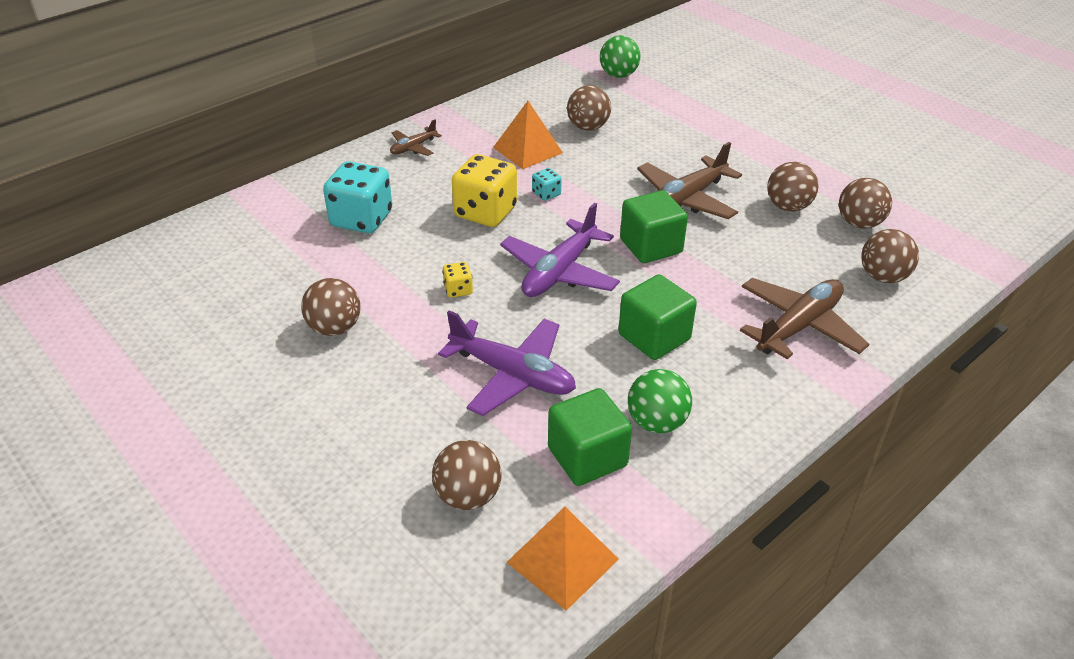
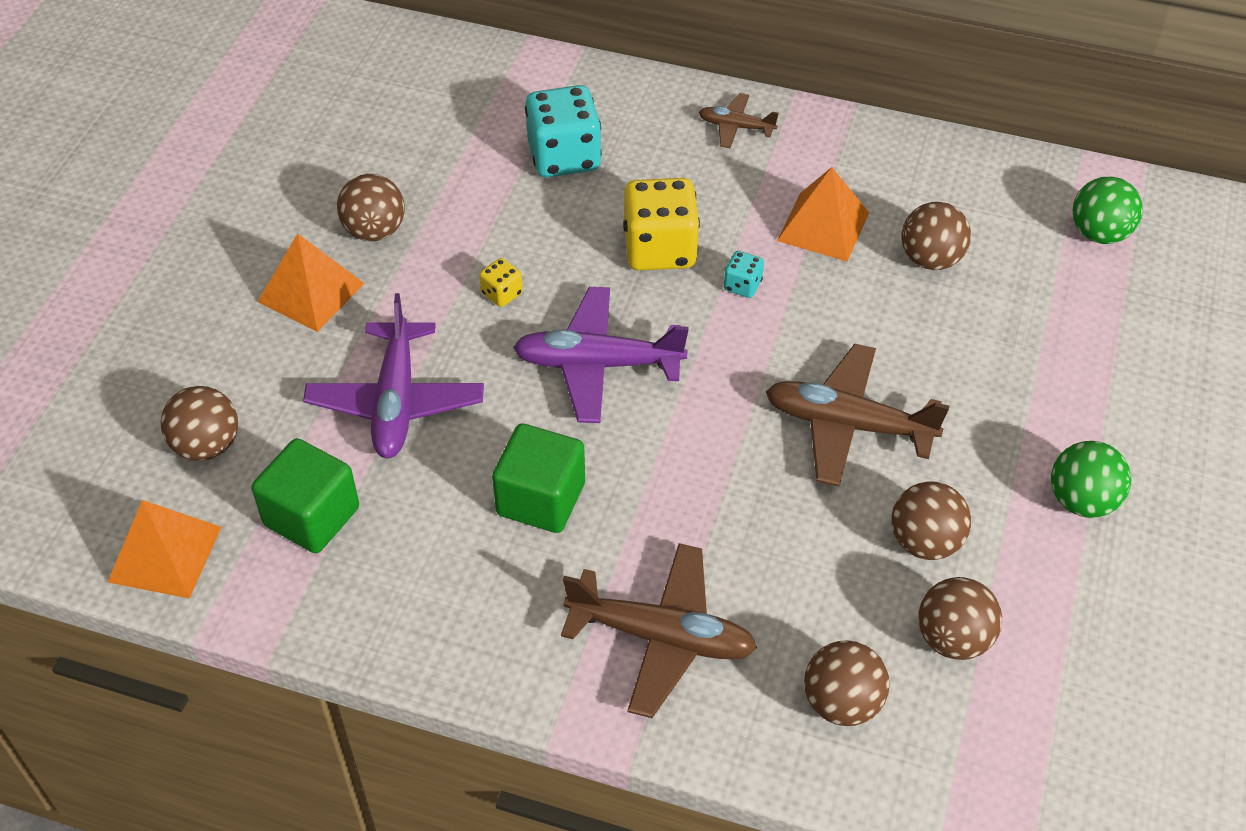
camera: 60 degrees right, 10 degrees up
green cube [620,190,688,263] -> none
green ball [628,369,692,433] -> green ball moved to [1051,441,1131,518]
none -> orange pyramid [258,233,365,332]

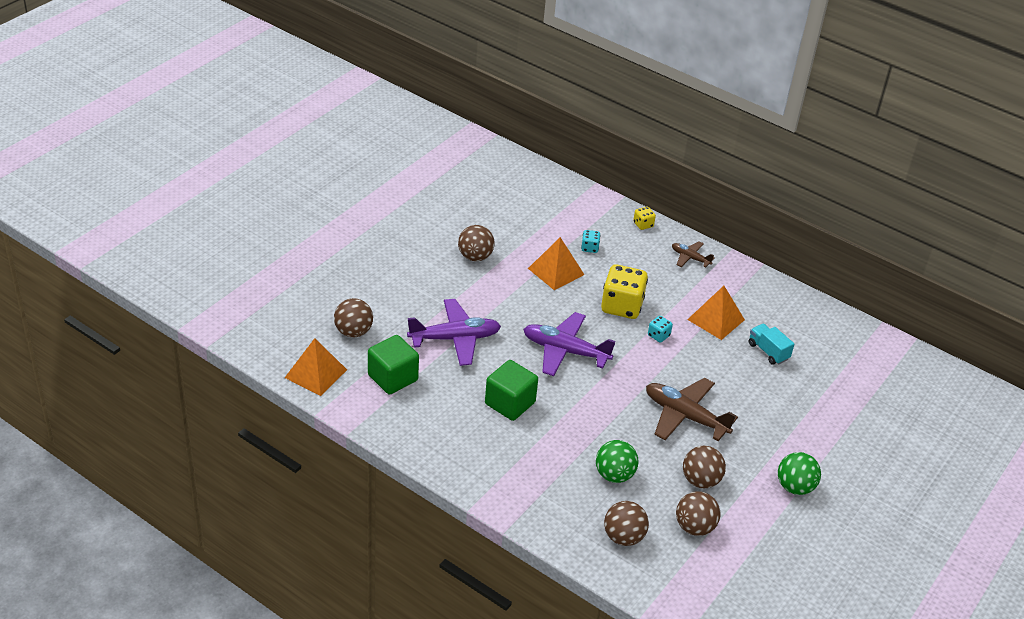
camera: 15 degrees right, 10 degrees down
orange pyramid [258,233,365,332] -> orange pyramid moved to [528,237,585,290]
purple plane [303,293,484,458] -> purple plane turned 120 degrees counterclockwise [407,299,501,366]
yellow dice [479,258,523,307] -> yellow dice moved to [633,207,656,230]
turquoise dice [525,85,602,178] -> turquoise dice [581,230,601,253], size x0.46
brown plane [561,543,757,718] -> none
brown ball [901,202,971,270] -> turquoise truck [749,324,794,365]
green ball [1072,176,1143,244] -> green ball moved to [596,440,638,483]

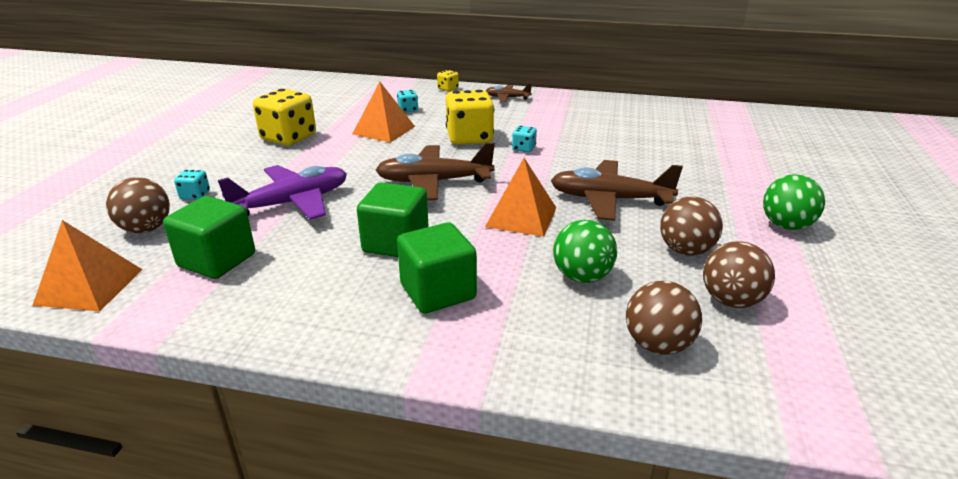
camera: 20 degrees left, 10 degrees down
brown ball [458,225,495,261] -> yellow dice [253,89,316,146]
purple plane [523,312,615,376] -> brown plane [376,143,495,200]
orange pyramid [687,286,745,340] -> orange pyramid moved to [485,158,556,237]
turquoise truck [749,324,794,365] -> none
none -> turquoise dice [174,170,210,200]
none -> green cube [397,222,477,314]

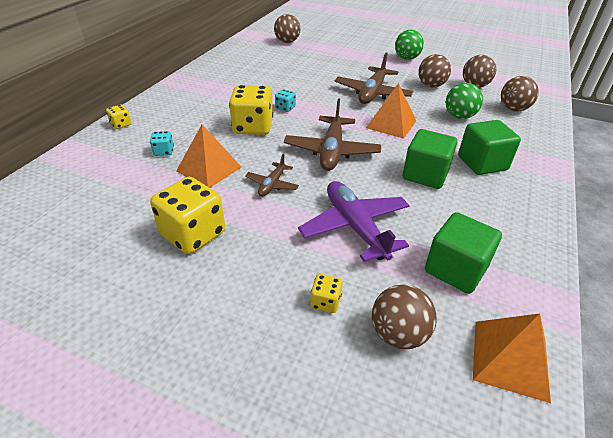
camera: 80 degrees left, 10 degrees up
turquoise dice [174,170,210,200] -> yellow dice [310,274,343,313]
brown plane [486,83,532,102] -> brown plane moved to [245,154,299,196]
none -> brown ball [274,14,300,43]

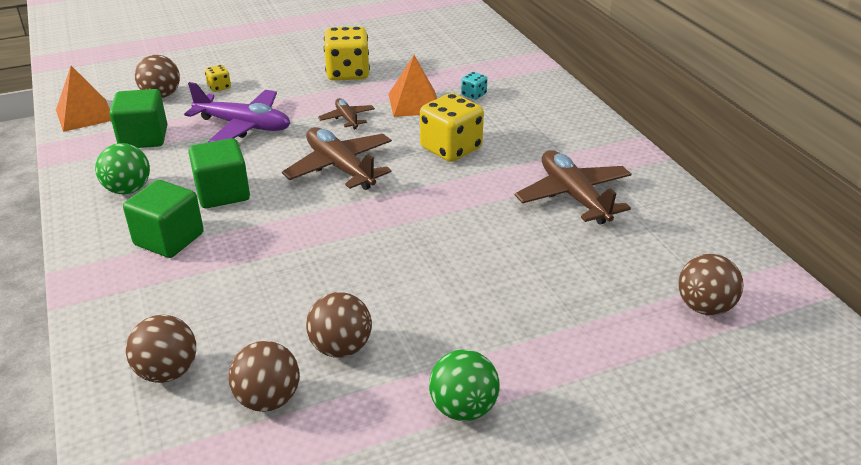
camera: 135 degrees right, 5 degrees down
yellow dice [106,105,131,129] -> none
turquoise dice [275,89,296,112] -> none
brown plane [334,53,413,104] -> brown plane moved to [515,150,632,225]
orange pyramid [366,83,416,139] -> none
green ball [446,83,483,119] -> green ball moved to [95,143,150,195]

